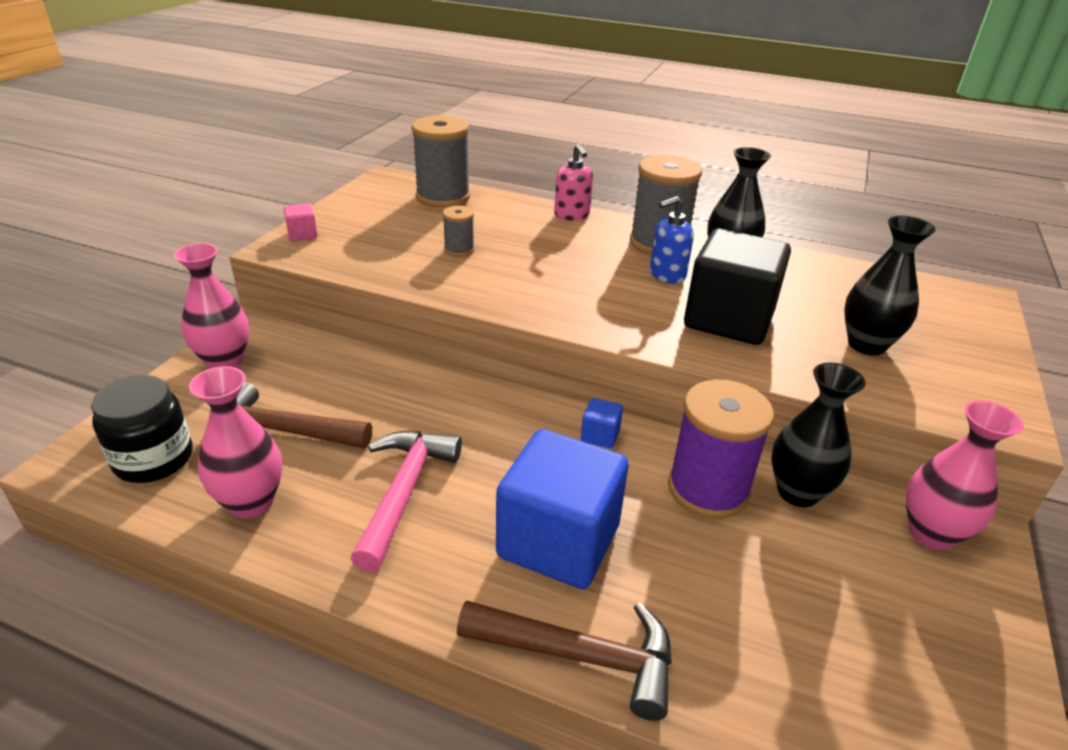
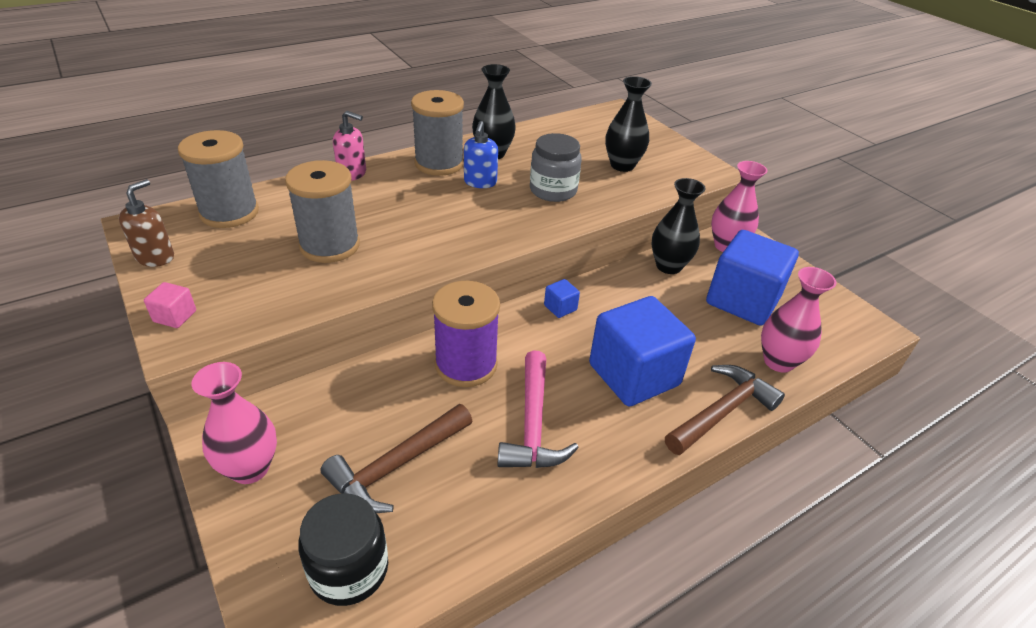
camera: 55 degrees left, 5 degrees up
pink vase [189,366,283,519] -> pink vase moved to [761,267,836,373]
pink hammer [351,431,462,572] -> pink hammer turned 135 degrees counterclockwise [497,350,579,468]
grey spool [443,206,475,257] -> grey spool [285,160,360,263], size x2.03
purple spool [668,379,774,519] -> purple spool moved to [432,281,500,387]
black cube [684,228,791,345] -> grey jar [530,133,582,202]
none -> brown soap dispenser [119,179,174,267]
none -> blue cube [706,230,799,326]

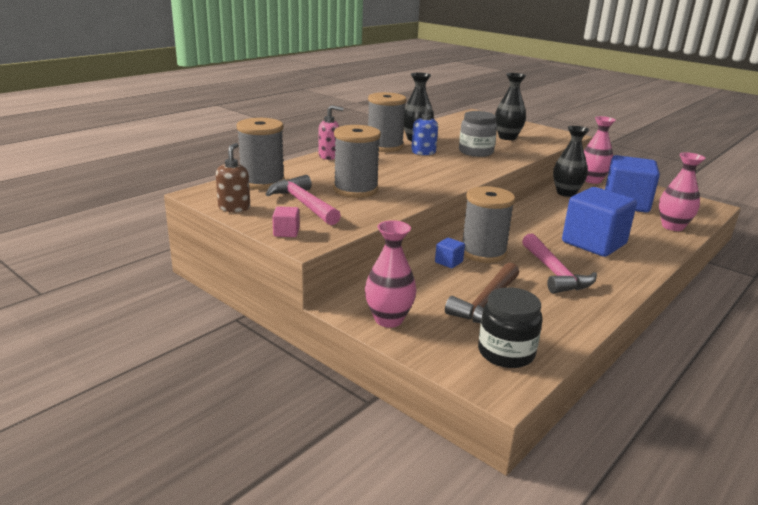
camera: 15 degrees left, 15 degrees down
purple spool [432,281,500,387] -> grey spool [463,186,515,263]
blue cube [544,279,580,318] -> blue cube moved to [435,238,465,268]
brown hammer [665,365,785,455] -> none
none -> pink hammer [266,175,341,225]

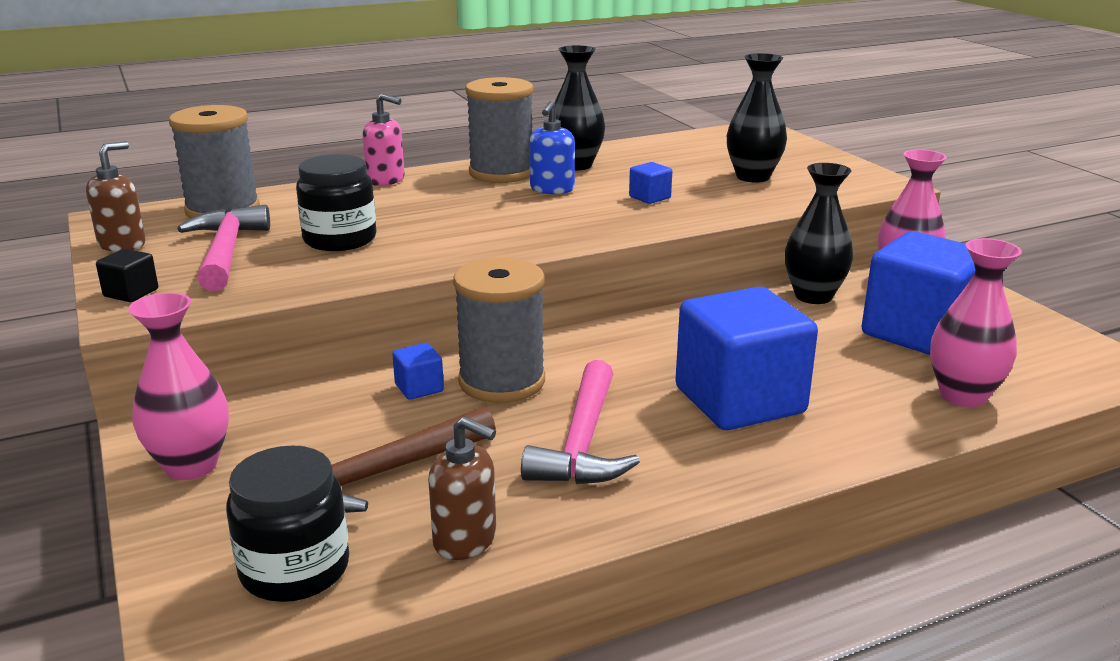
camera: 25 degrees right, 0 degrees up
pink cube [272,206,300,237] -> black cube [96,249,158,302]
grey spool [333,125,381,198] -> black jar [296,154,376,251]
grey jar [459,111,497,157] -> blue cube [629,162,672,204]
none -> brown soap dispenser [428,416,496,560]

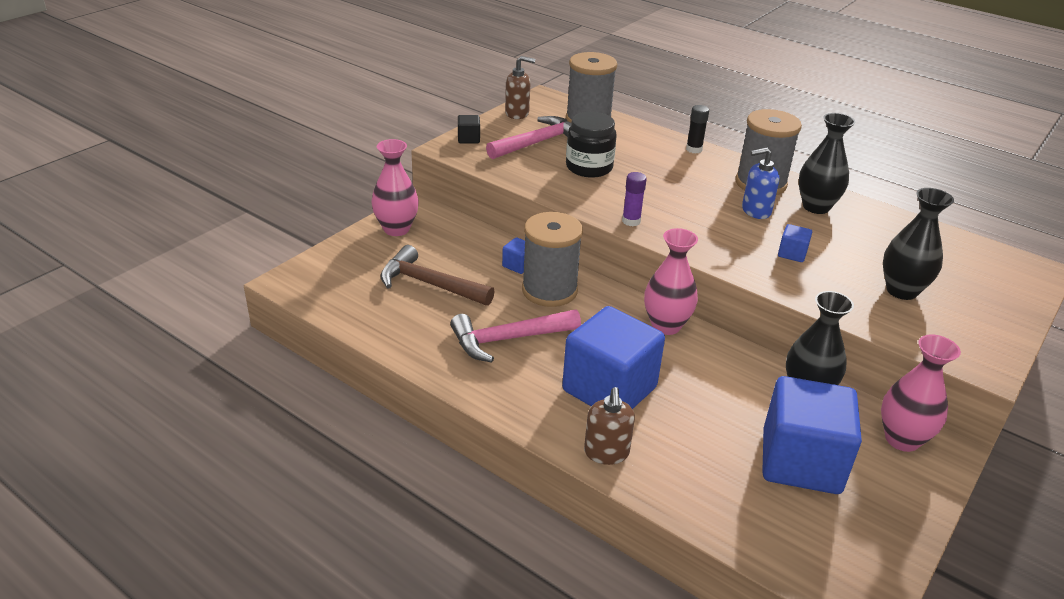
camera: 60 degrees right, 10 degrees up
black jar [226,446,349,602] -> none
pink soap dispenser [362,93,405,186] -> black glue stick [686,105,709,154]
brown soap dispenser [428,416,496,560] -> brown soap dispenser moved to [584,387,635,465]
pink vase [930,238,1022,407] -> pink vase moved to [644,228,698,335]
none -> purple glue stick [622,172,647,226]

